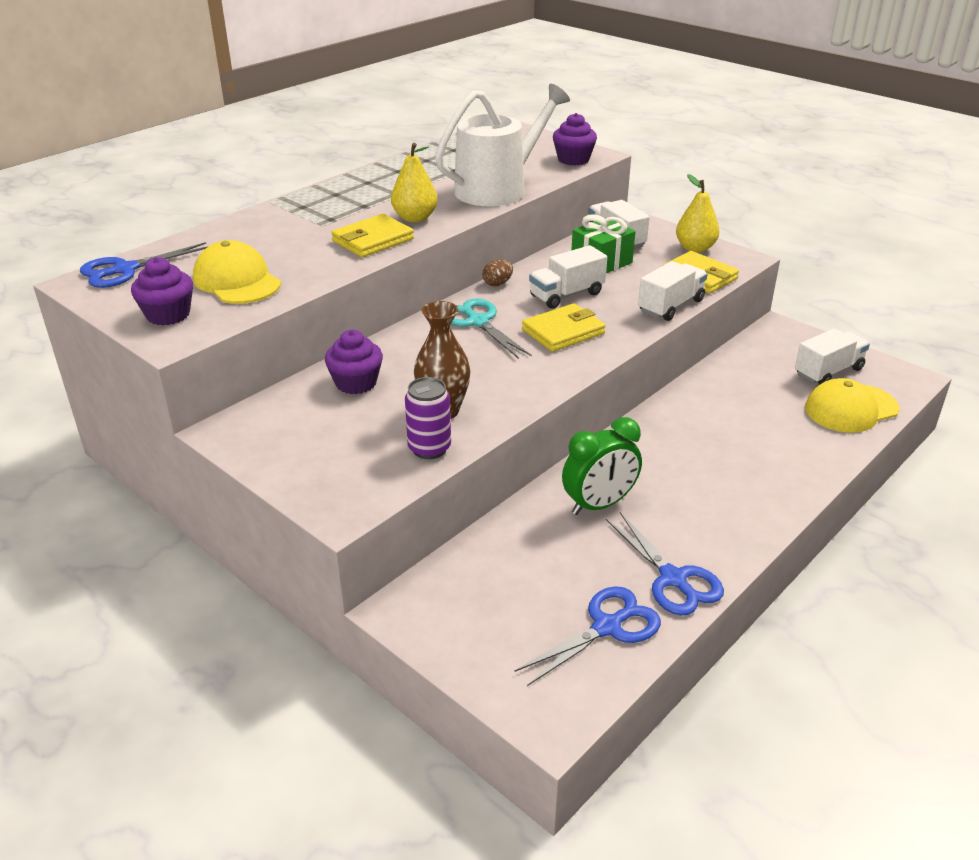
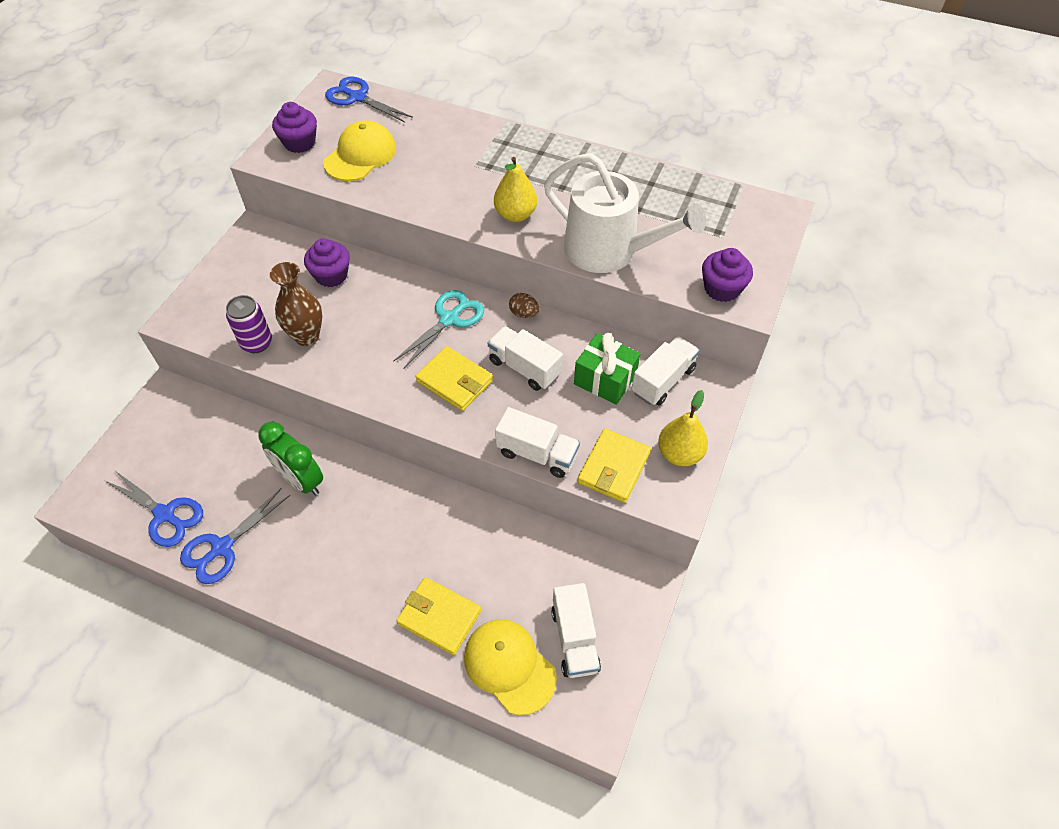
camera: 70 degrees right, 20 degrees up
yellow wallet [331,214,414,257] -> yellow wallet moved to [396,577,481,655]
white truck [795,328,870,385] -> white truck turned 45 degrees clockwise [551,583,601,678]

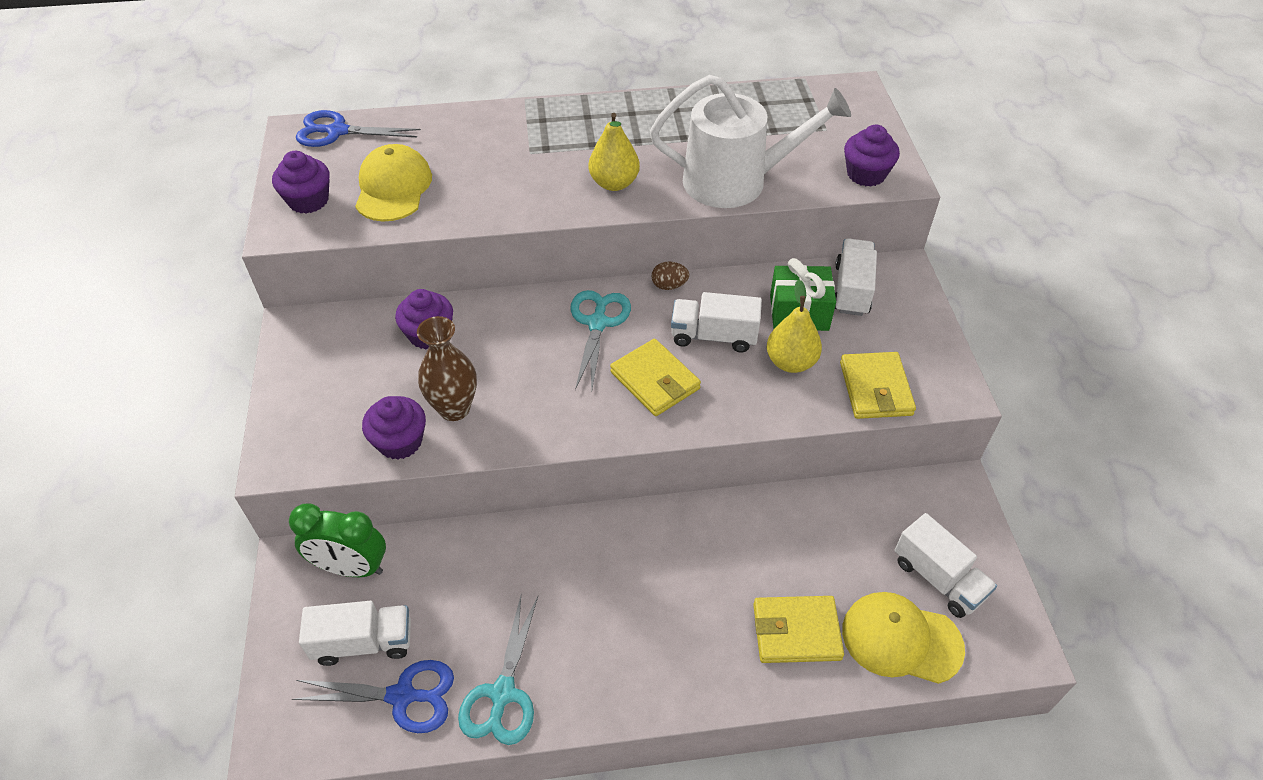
camera: 30 degrees left, 5 degrees down
blue scissors [180,488,290,584] -> turquoise scissors [458,596,538,745]
purple can [226,295,272,353] -> purple cupcake [362,396,426,460]
green clock [258,422,323,496] -> green clock moved to [289,504,386,577]
yellow wallet [415,346,493,411] -> yellow wallet turned 45 degrees clockwise [610,339,701,416]
white truck [495,407,580,478] -> white truck moved to [299,601,411,666]
yellow pear [658,390,708,466] -> yellow pear moved to [767,280,822,373]

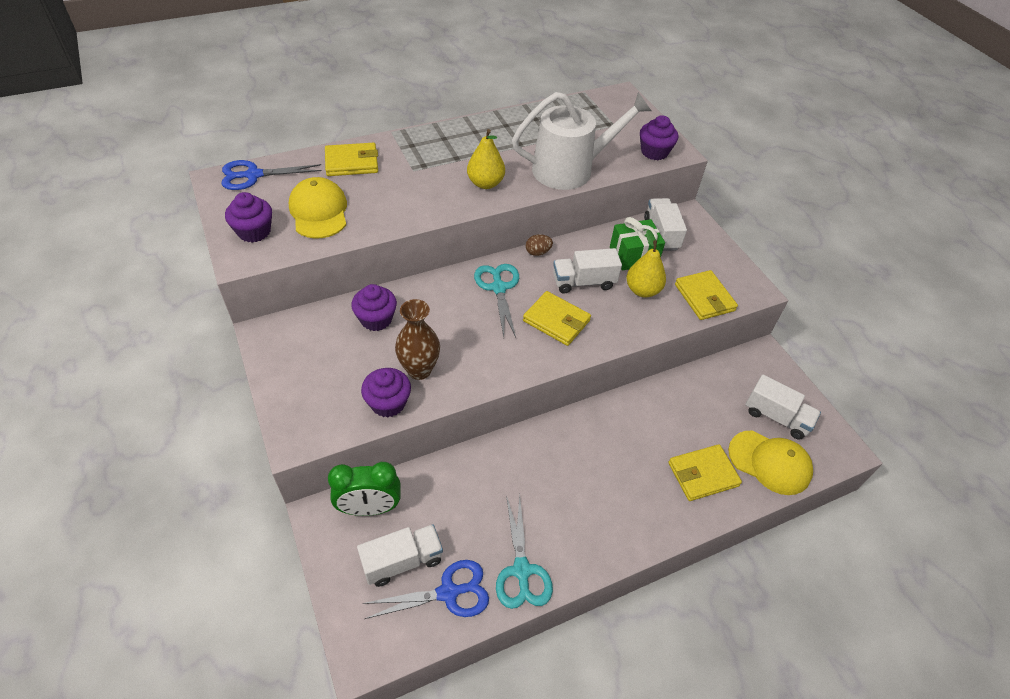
camera: 20 degrees left, 0 degrees up
yellow cap [842,592,965,684] -> yellow cap turned 150 degrees counterclockwise [728,430,813,495]
none -> yellow wallet [325,143,378,176]

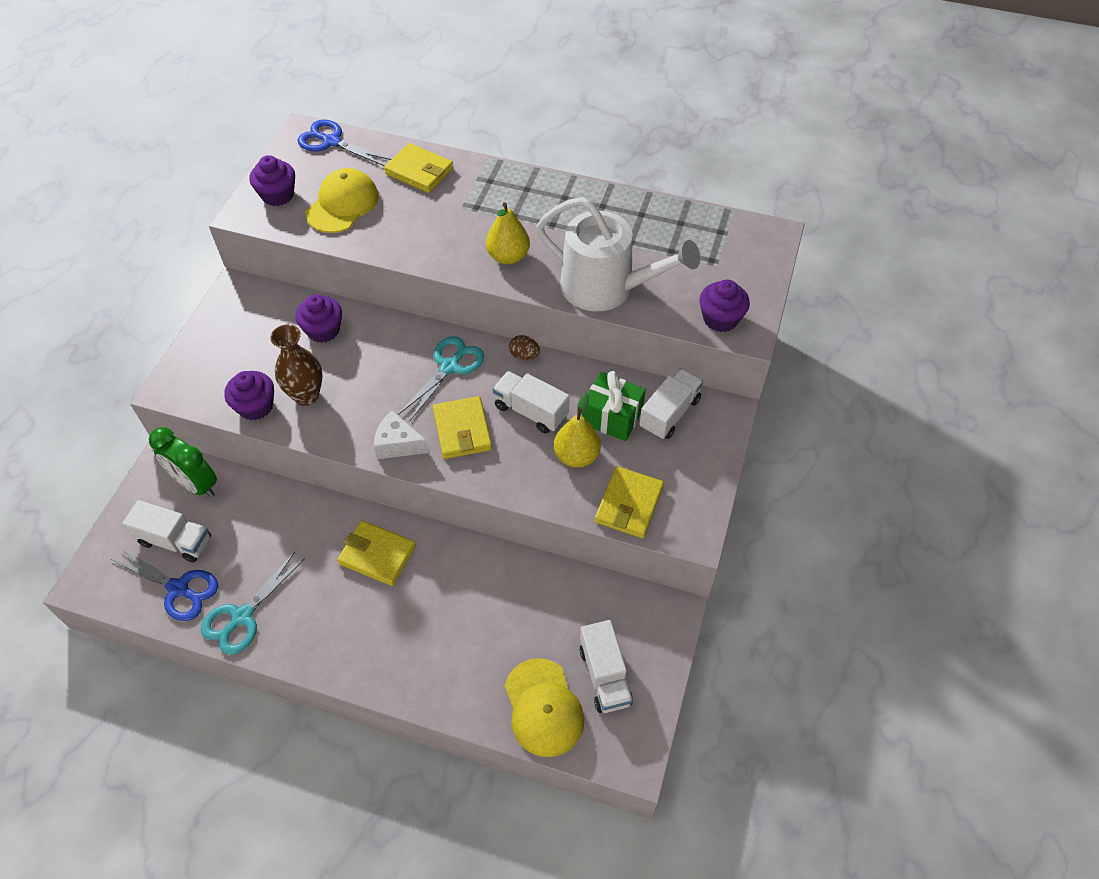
camera: 45 degrees right, 5 degrees up
yellow wallet [668,444,742,501] -> yellow wallet moved to [337,521,416,586]
none -> white cheese [374,411,429,459]

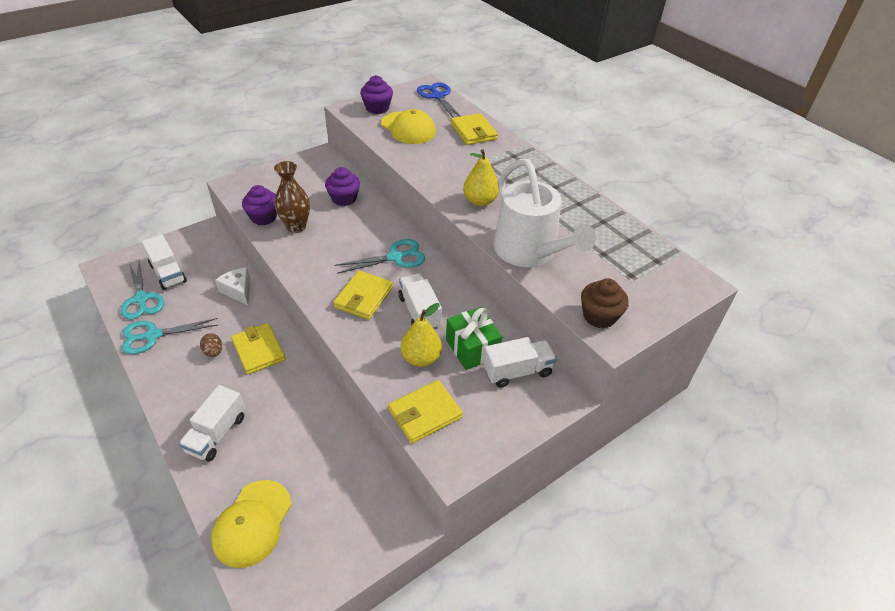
camera: 35 degrees right, 10 degrees down
blue scissors [111,548,218,621] -> turquoise scissors [121,261,164,320]
green clock [149,427,217,497] -> none
yellow cap [306,168,379,233] -> yellow cap turned 75 degrees clockwise [381,109,436,144]
white cheese [374,411,429,459] -> white cheese moved to [215,267,250,305]
brown egg [509,335,540,360] -> brown egg moved to [200,333,222,357]
white truck [579,620,633,713] -> white truck moved to [179,385,245,461]
purple cupcake [699,280,750,332] -> brown cupcake [581,278,629,328]

